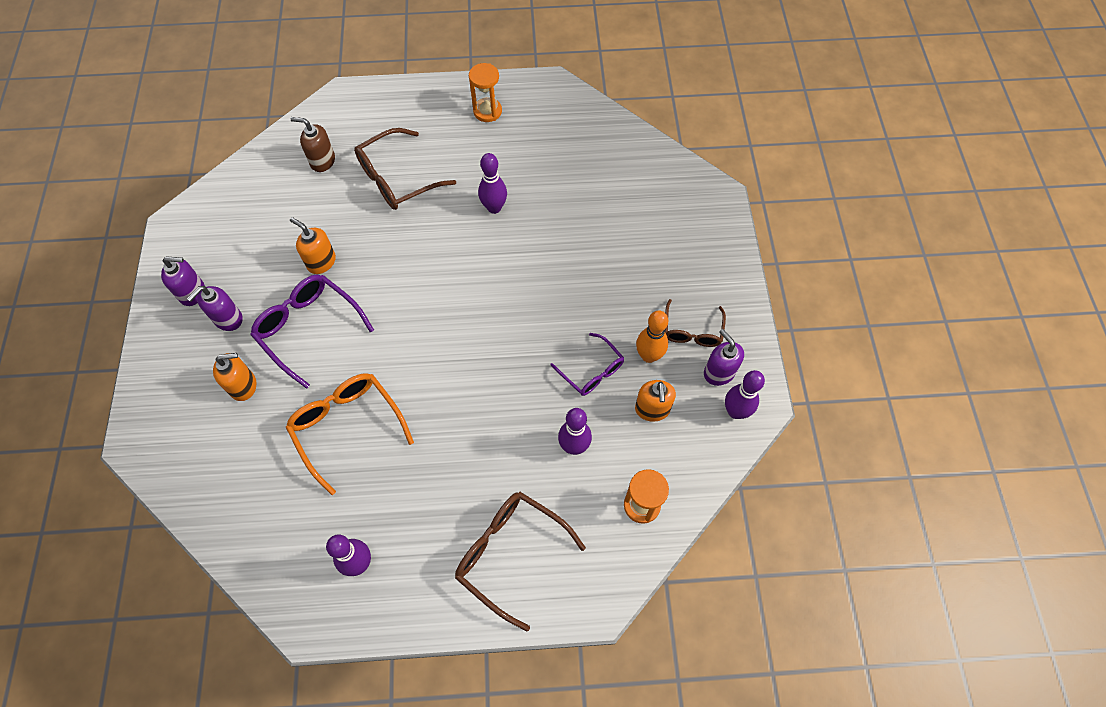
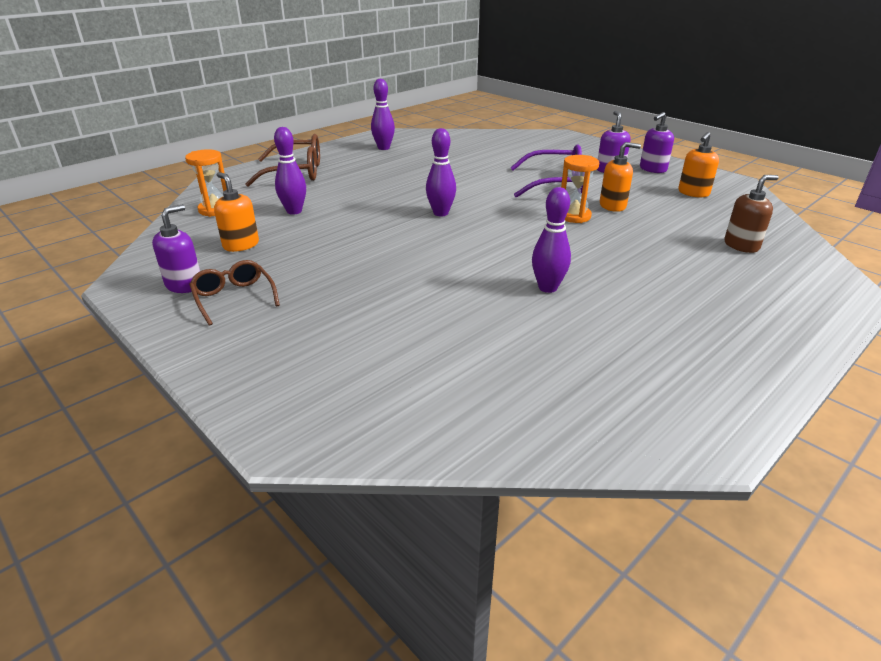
camera: 140 degrees right, 30 degrees down
orange soap dispenser [213,353,256,401] -> orange soap dispenser moved to [678,132,719,197]
orange glasses [286,373,414,495] -> none
brown glasses [354,128,456,210] -> none
orange hourglass [469,63,502,122] -> orange hourglass moved to [561,155,599,223]
purple glasses [550,333,624,396] -> none
orange bowling pin [636,310,668,363] -> none
purple soap dispenser [704,329,744,386] -> purple soap dispenser turned 75 degrees counterclockwise [152,204,200,293]
purple bowling pin [725,370,765,419] -> purple bowling pin moved to [426,128,456,216]

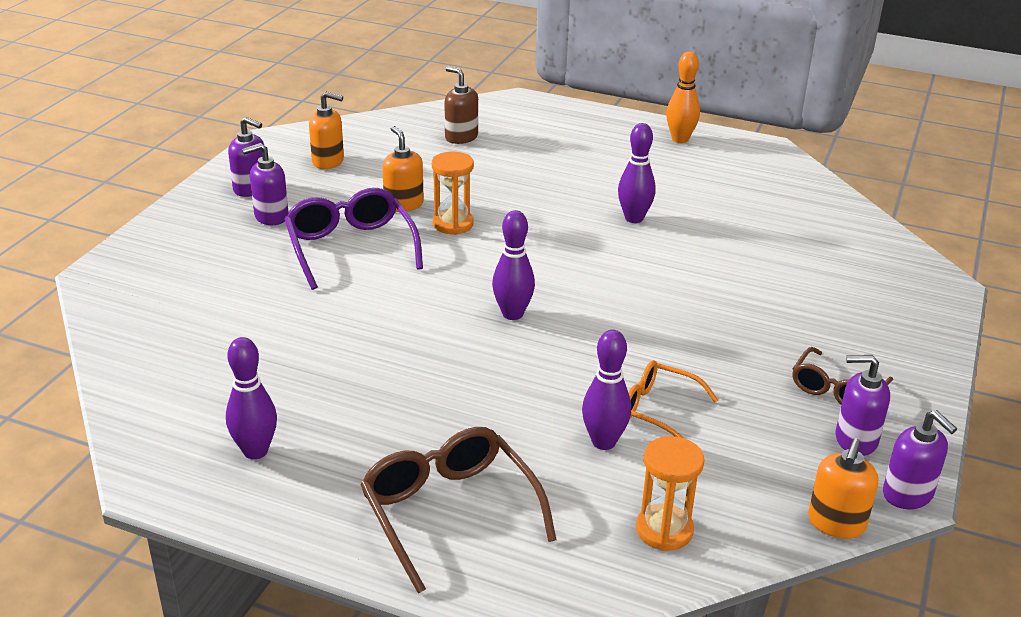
camera: 115 degrees left, 0 degrees up
orange soap dispenser [214,172,259,252] -> orange soap dispenser moved to [808,438,878,539]
none -> orange glasses [628,360,718,438]
none -> orange bowling pin [666,52,700,143]
none -> purple soap dispenser [883,410,957,509]

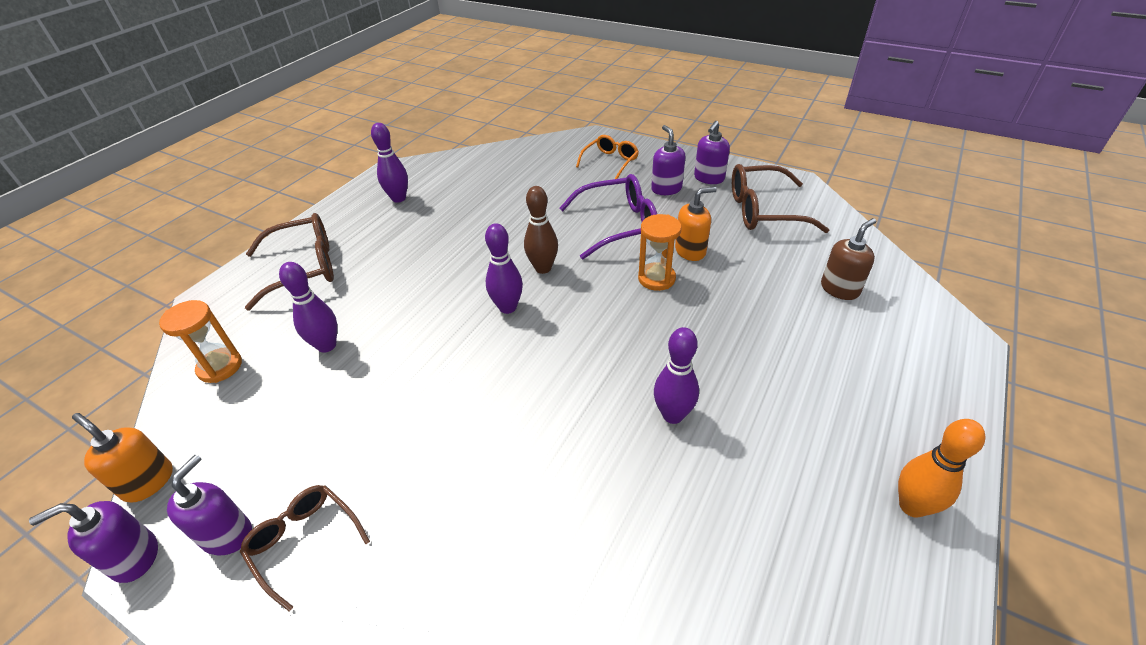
camera: 100 degrees right, 10 degrees up
orange soap dispenser [309,92,344,169] -> brown glasses [732,164,829,233]
orange glasses [628,360,718,438] -> orange glasses moved to [576,135,639,179]
none -> brown bowling pin [524,186,558,274]

